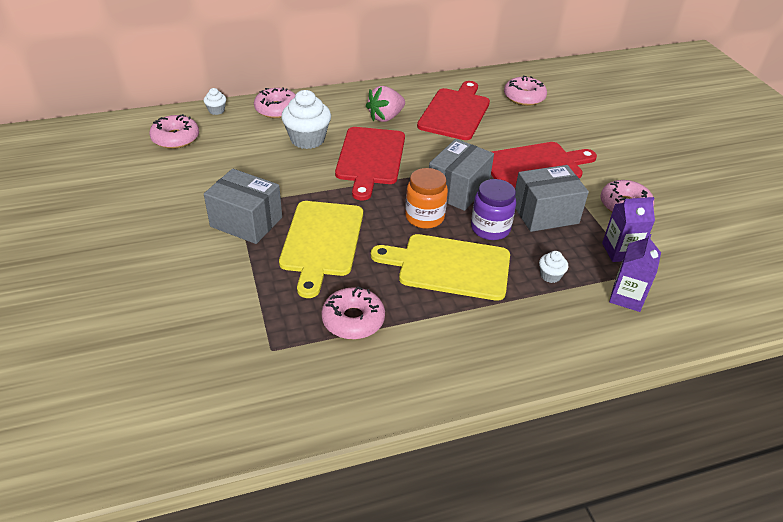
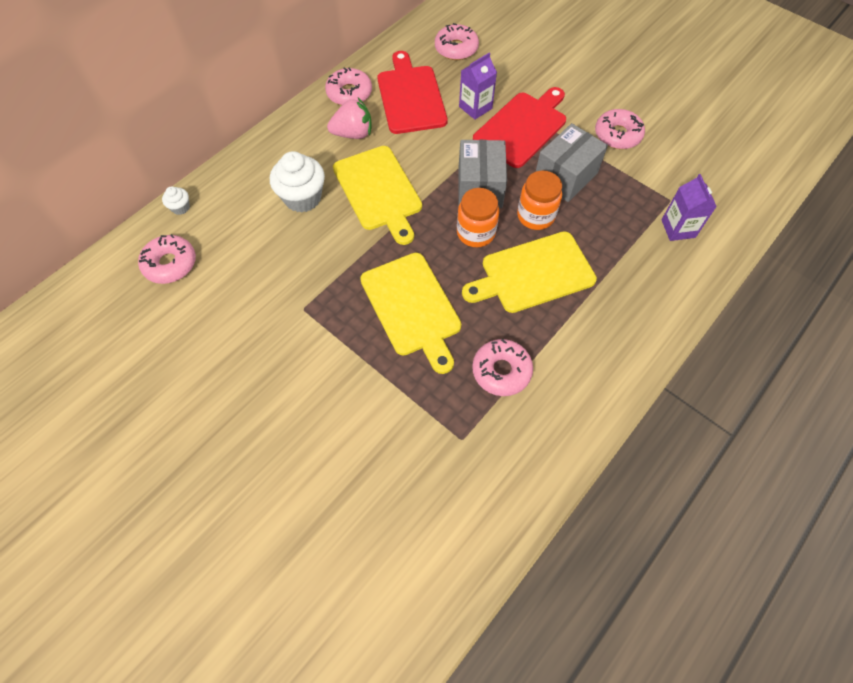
camera: 30 degrees left, 20 degrees up
grey box [204,169,282,244] -> none
pink donut [254,87,296,118] -> pink donut moved to [325,67,372,105]
red cutting board [335,127,405,200] -> yellow cutting board [333,146,422,245]
pink strawberry [366,86,405,122] -> pink strawberry turned 120 degrees counterclockwise [327,98,371,139]
purple jar [471,179,516,240] -> orange jar [517,170,562,230]
white cupcake [539,251,568,283] -> none
purple carton [602,197,655,262] -> purple carton moved to [459,53,497,120]

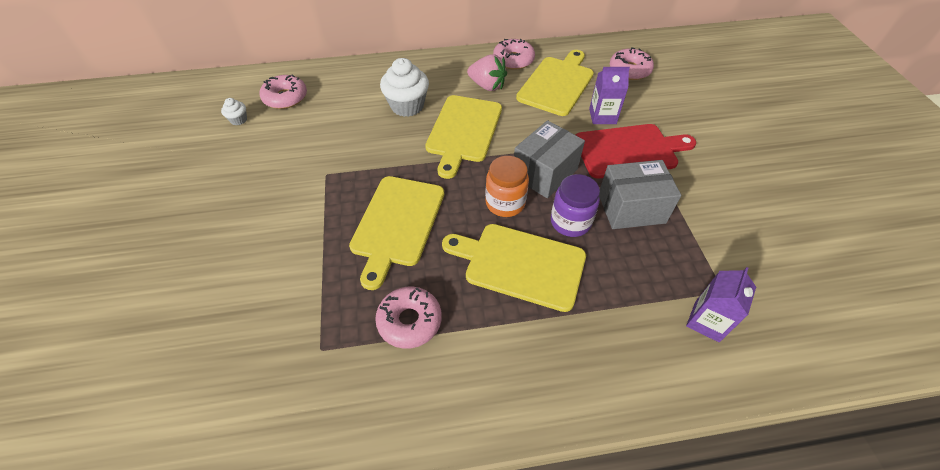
camera: 40 degrees right, 10 degrees down
white cupcake [162,186,190,215] -> white cupcake moved to [221,98,247,125]
red cutting board [377,51,448,134] -> yellow cutting board [516,50,594,116]
orange jar [517,170,562,230] -> purple jar [551,174,600,237]
pink donut [595,109,645,149] -> none

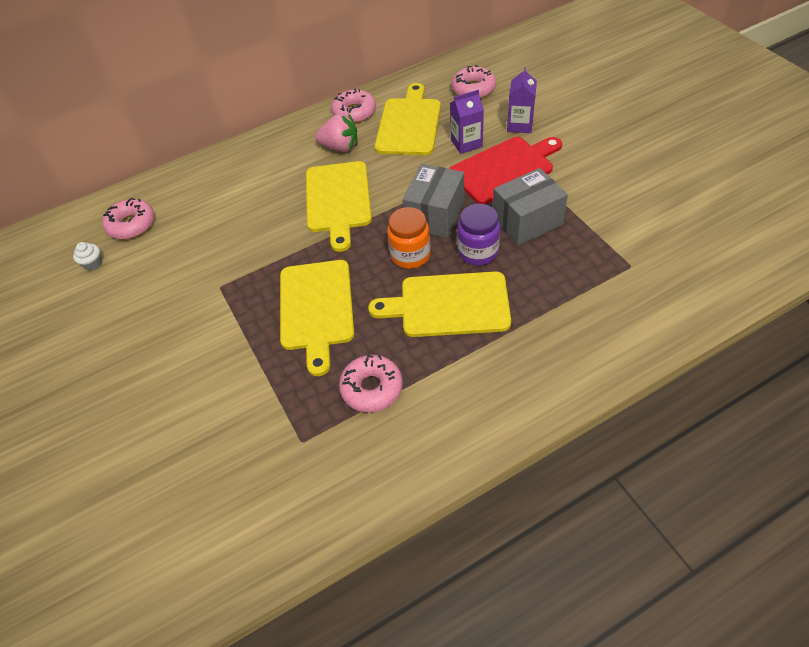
camera: 15 degrees left, 0 degrees up
white cupcake [380,58,429,117] -> none
purple carton [686,267,756,342] -> purple carton moved to [507,67,537,133]

